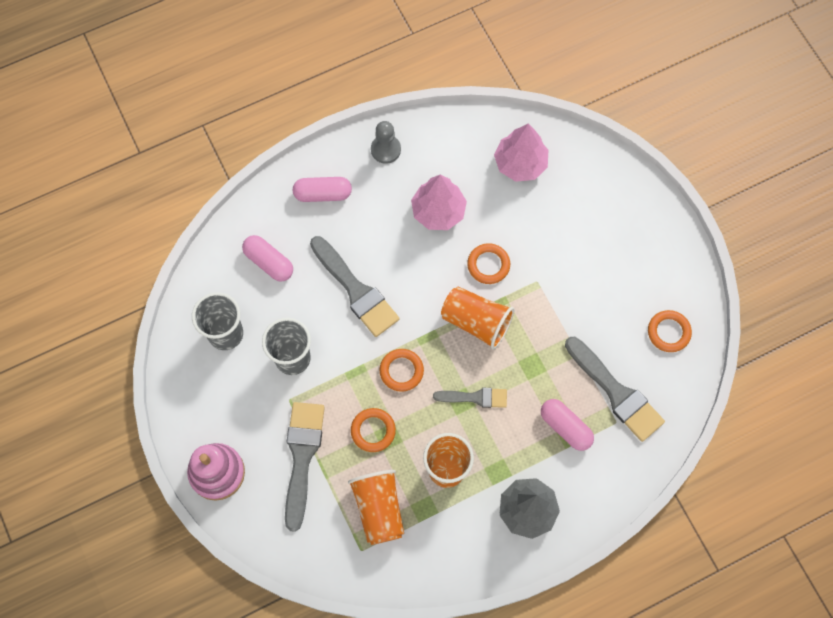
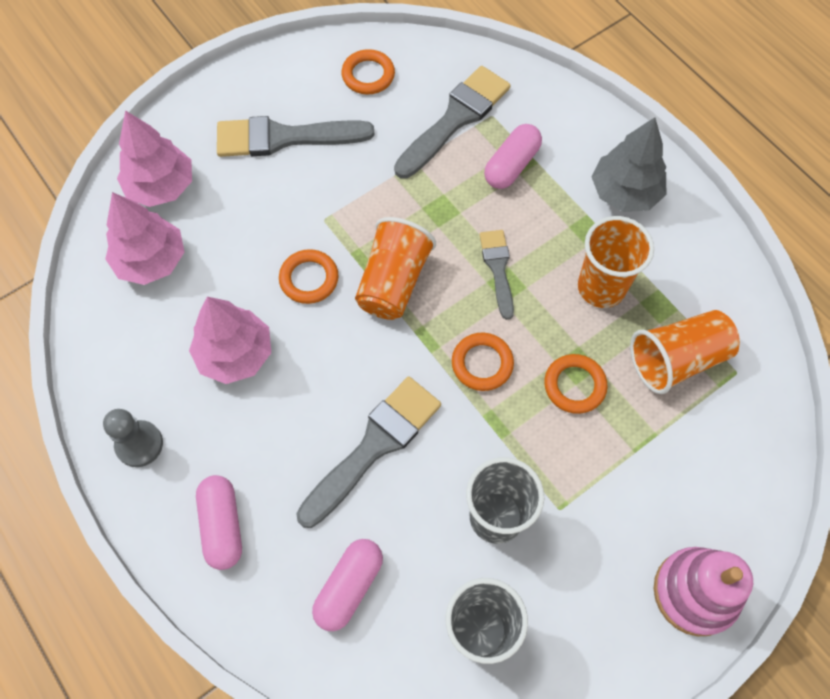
camera: 100 degrees left, 5 degrees down
grey brush [285,402,325,532] -> grey brush moved to [217,116,375,157]
none -> pink tree [117,110,192,207]

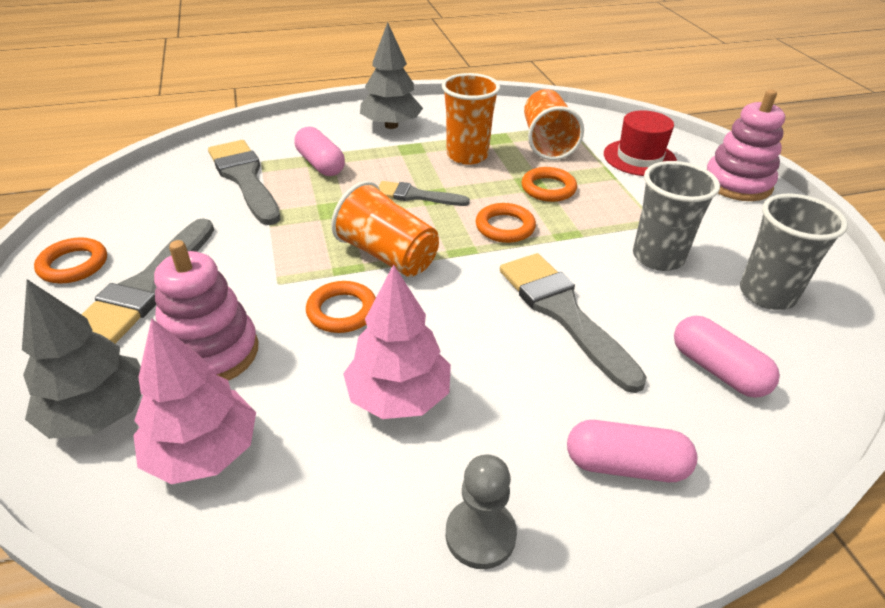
camera: 70 degrees left, 25 degrees down
pink tree [117,110,192,207] -> grey tree [22,279,142,439]
orange ring [341,49,395,94] -> orange ring moved to [34,237,107,284]
none -> pink stacking toy [154,240,259,381]
none -> red hat [604,110,677,176]

